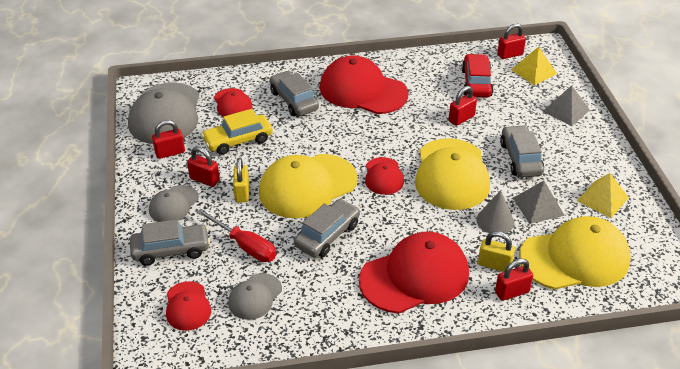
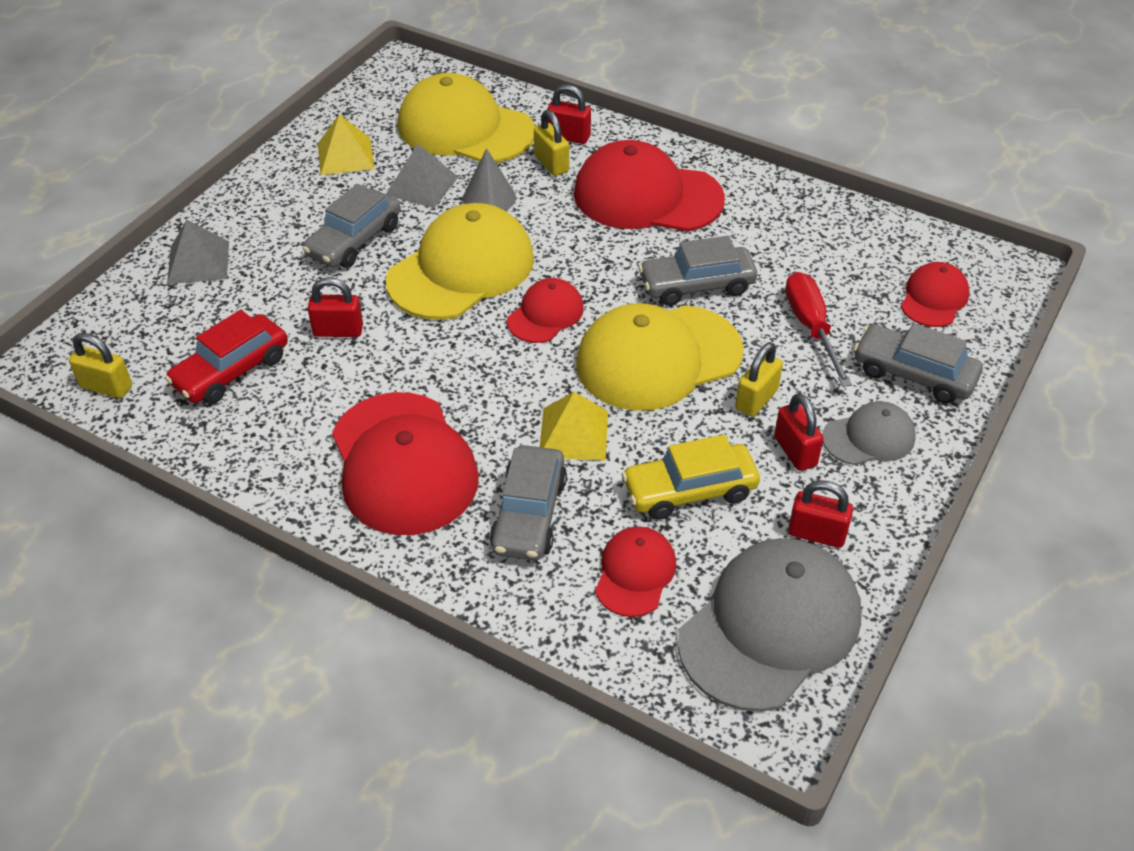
camera: 140 degrees left, 5 degrees up
yellow car [201,109,273,155] -> yellow car turned 150 degrees clockwise [622,434,760,520]
grey cap [228,273,282,320] -> none
yellow cap [259,154,357,218] -> yellow cap turned 150 degrees clockwise [576,303,744,411]
red padlock [497,24,526,59] -> yellow padlock [69,333,132,398]
yellow pyramid [511,47,557,85] -> yellow pyramid moved to [540,392,608,461]

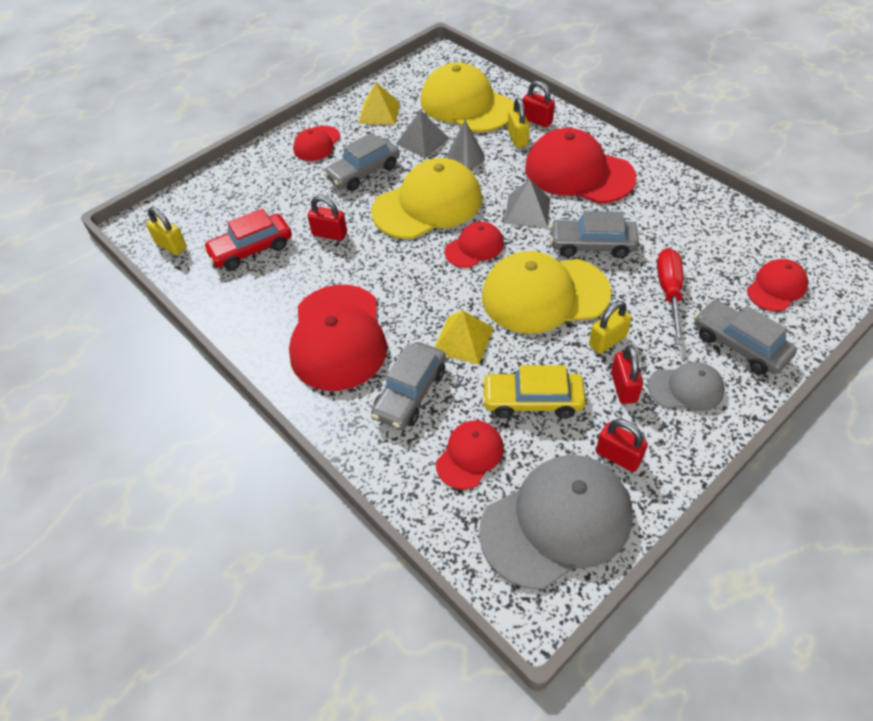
camera: 20 degrees right, 5 degrees up
grey pyramid [167,220,229,284] -> grey pyramid moved to [504,179,550,227]
none -> red cap [293,126,340,161]

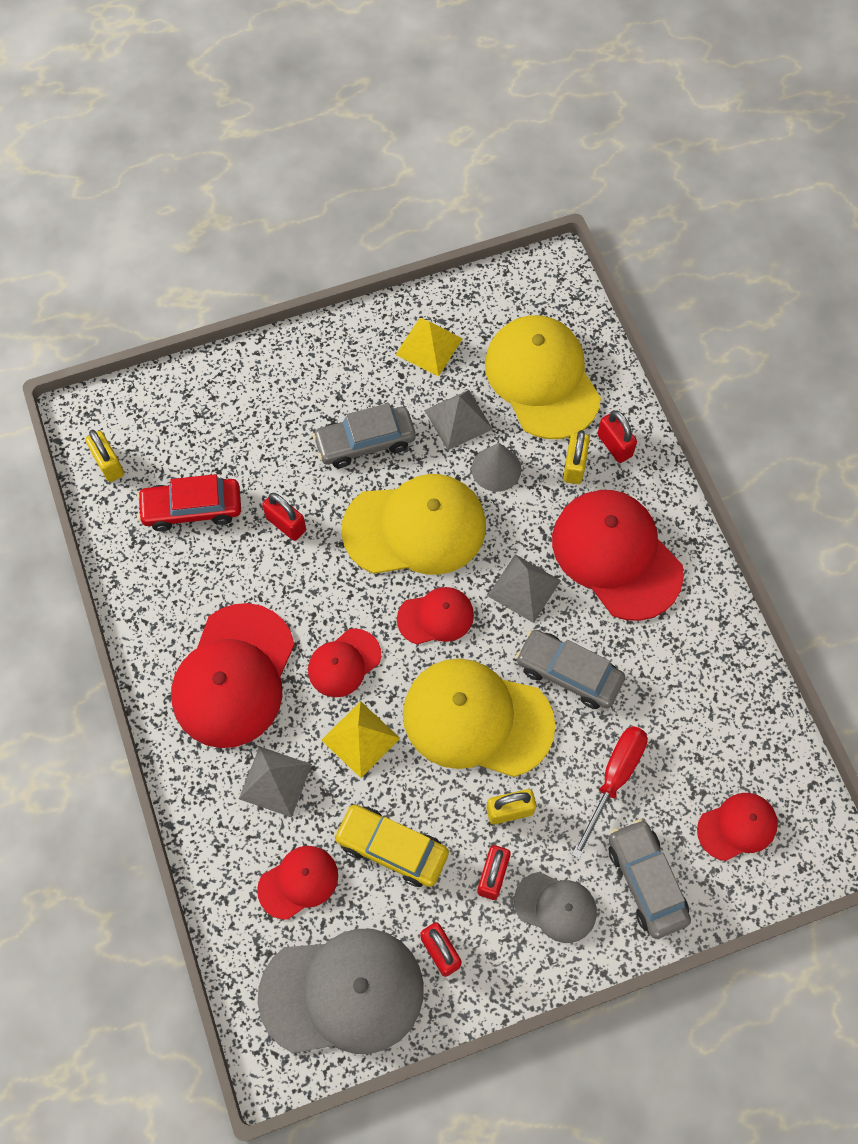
camera: 20 degrees right, 15 degrees up
red cap [293,126,340,161] -> red cap moved to [308,628,381,697]
grey car [371,342,446,430] -> grey pyramid [239,746,312,817]

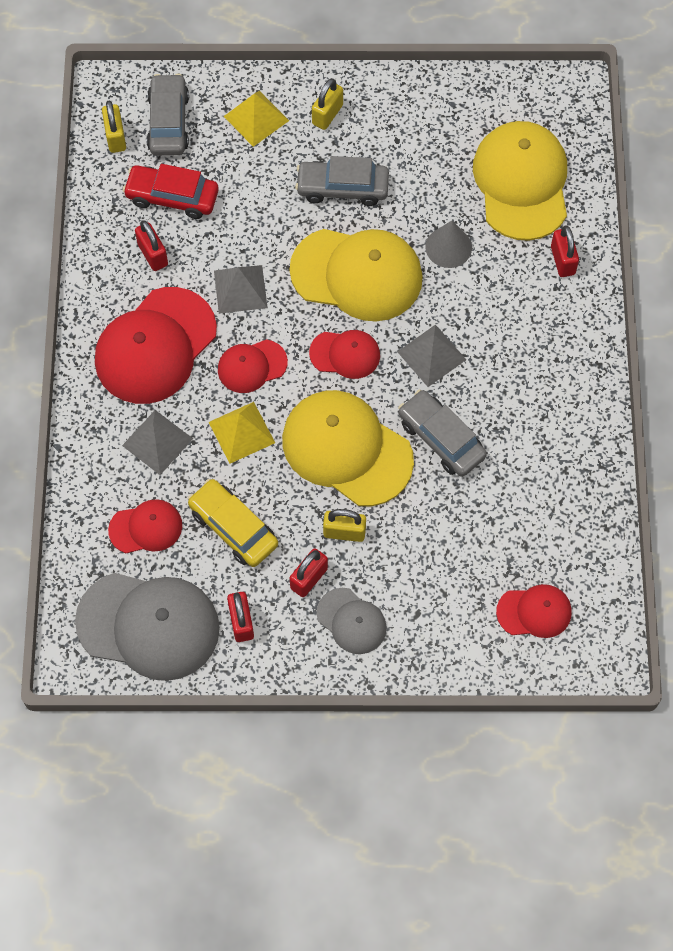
camera: 20 degrees right, 0 degrees up
red padlock [262,493,306,541] -> red padlock moved to [135,220,168,271]
yellow pyramid [395,318,463,376] -> yellow pyramid moved to [224,91,289,147]
grey pyramid [424,390,493,450] -> grey pyramid moved to [214,265,268,314]
red cap [552,490,684,621] -> none
yellow padlock [563,430,590,484] -> yellow padlock moved to [312,78,343,130]
red screwdriver [572,726,648,859] -> none
grey car [609,819,691,939] -> grey car moved to [147,74,189,156]

